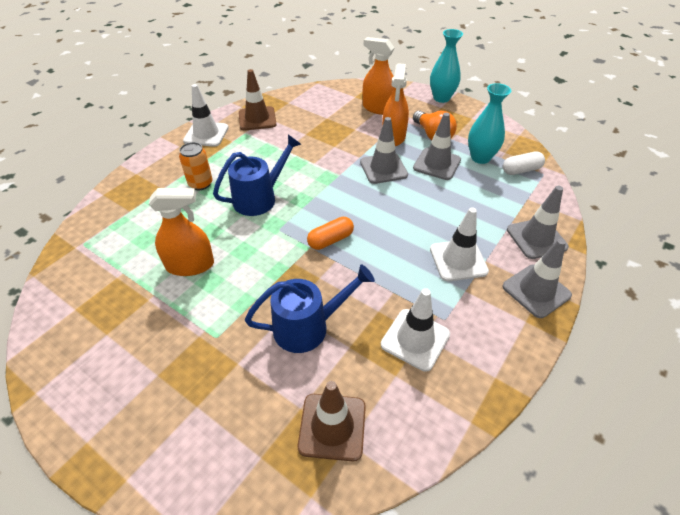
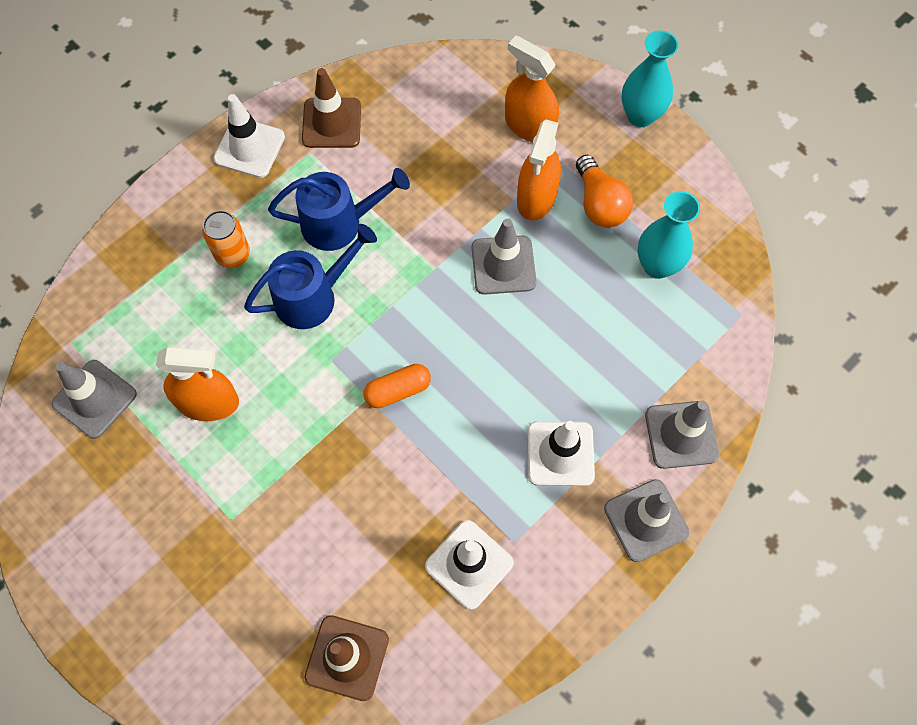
camera: 10 degrees right, 20 degrees up
blue watering can [245,264,375,353] -> blue watering can moved to [268,168,410,251]
grey traffic cone [413,113,461,180] -> grey traffic cone moved to [52,360,137,439]
white capsule [503,151,545,175] -> none

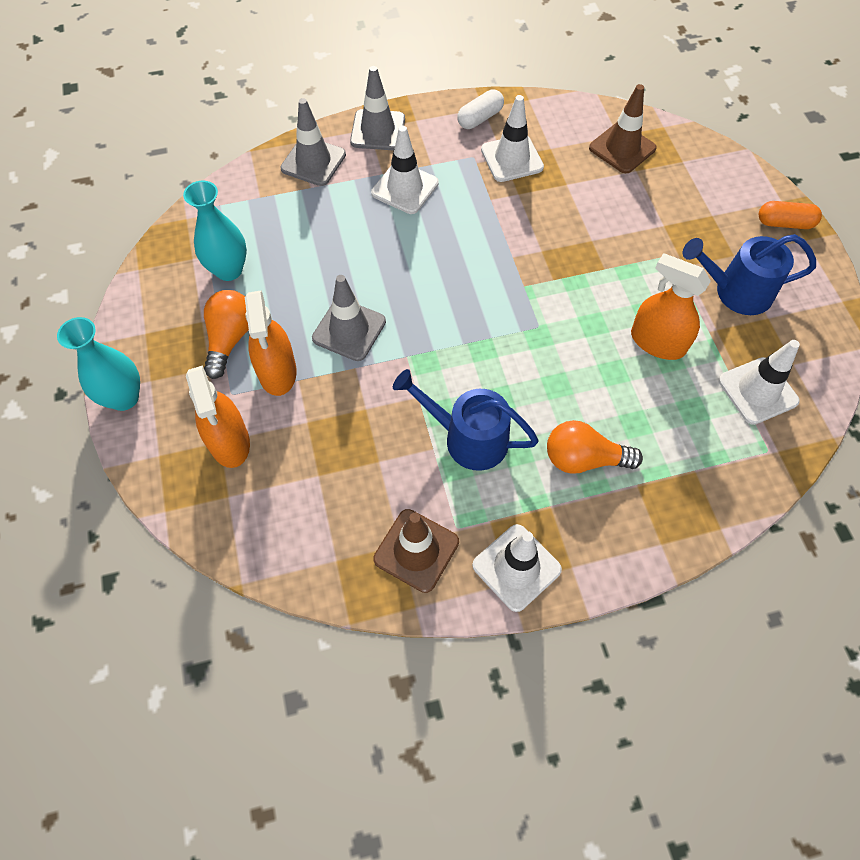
camera: 150 degrees left, 5 degrees down
grey traffic cone [52,360,137,439] -> white traffic cone [718,340,800,425]
orange can [202,210,250,268] -> orange light bulb [547,420,643,474]
blue watering can [244,224,377,329] -> blue watering can moved to [683,234,816,315]
orange capsule [363,364,431,408] -> orange capsule moved to [759,201,822,229]
orange spray bottle [517,120,561,221] -> orange spray bottle turned 120 degrees clockwise [245,290,297,396]
none -> white capsule [457,89,504,129]

